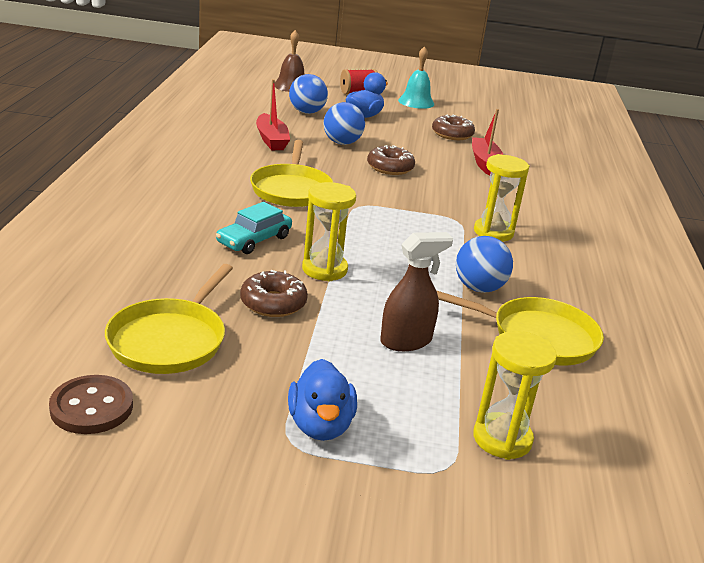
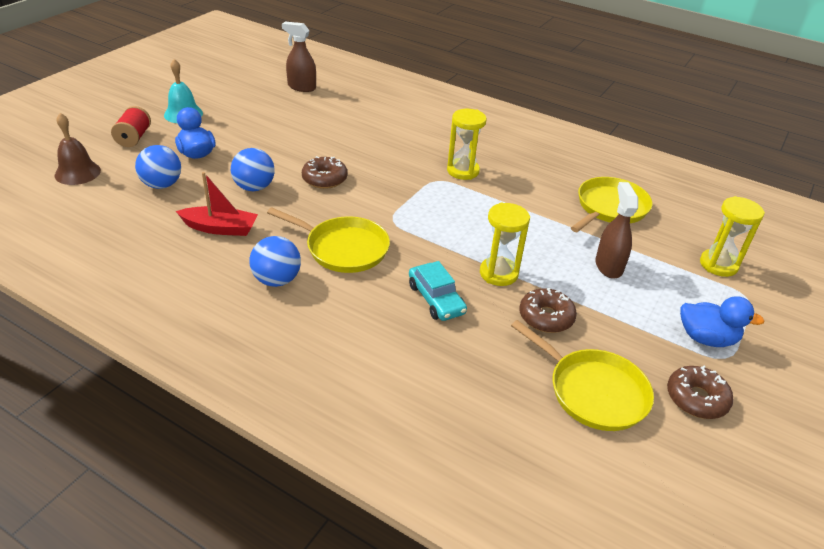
camera: 65 degrees left, 10 degrees up
brown button [49,375,133,434] -> none
brown donut [432,114,475,140] -> brown donut moved to [667,366,734,419]
blue ball [456,236,513,293] -> blue ball moved to [249,236,301,287]
red boat [472,109,503,176] -> none
none -> brown spray bottle [282,21,316,92]

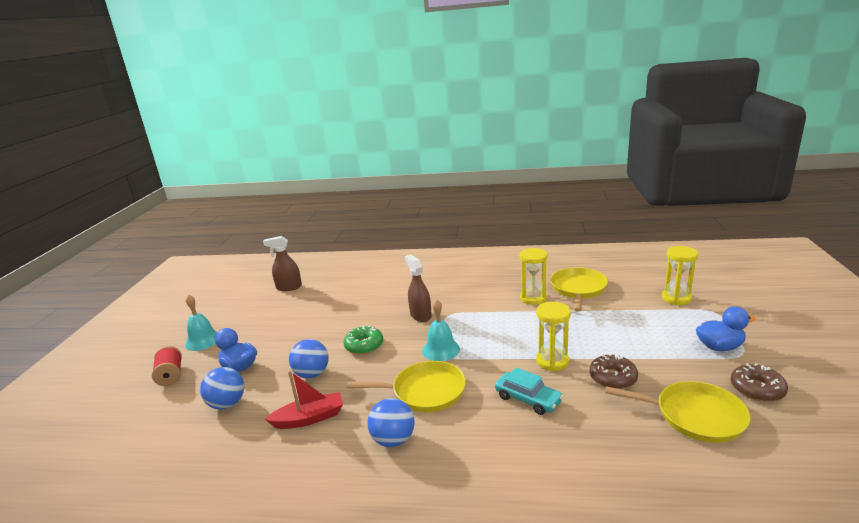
camera: 20 degrees left, 15 degrees down
brown bell [55,113,101,185] -> none
brown donut [302,156,348,189] -> green donut [344,325,383,355]
yellow hourglass [447,109,487,180] -> yellow hourglass moved to [520,248,548,305]
brown spray bottle [595,182,638,279] -> brown spray bottle moved to [405,255,432,322]
none -> turquoise bell [422,299,460,361]

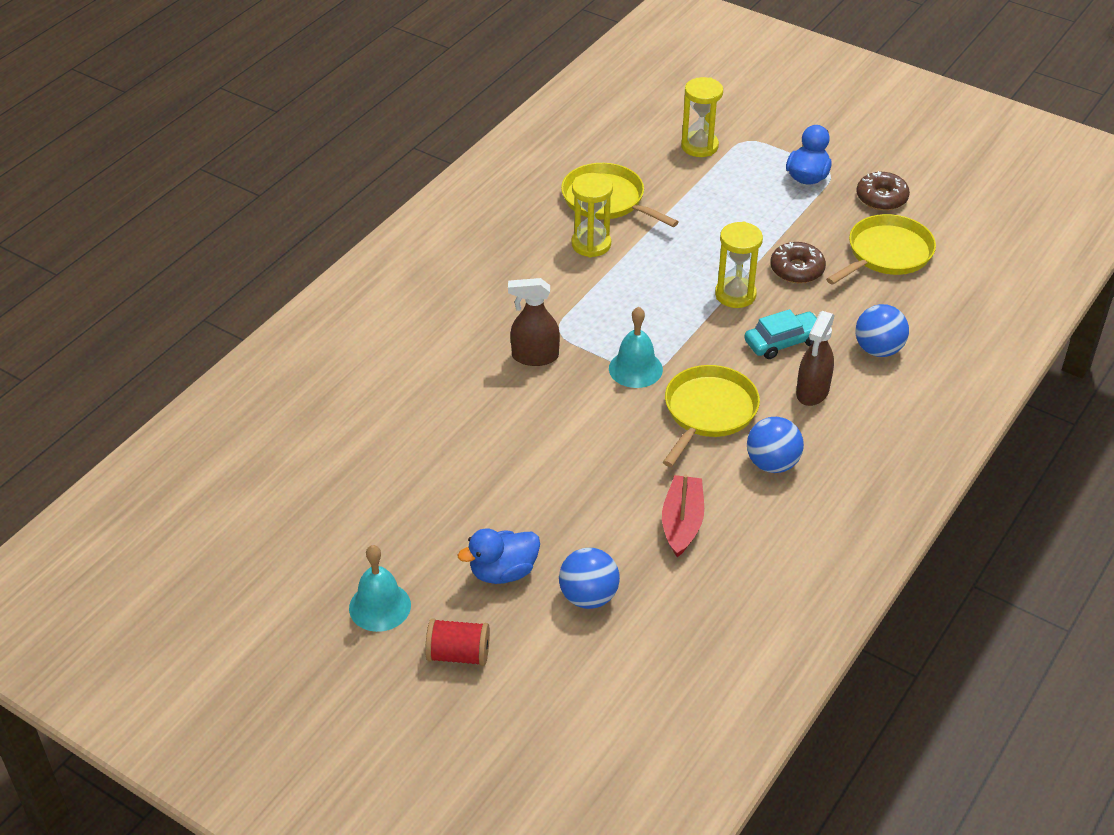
camera: 65 degrees left, 20 degrees up
brown spray bottle [263,236,302,291] -> brown spray bottle moved to [796,311,835,406]
blue ball [289,339,329,378] -> blue ball moved to [855,304,909,357]
green donut [344,325,383,355] -> none

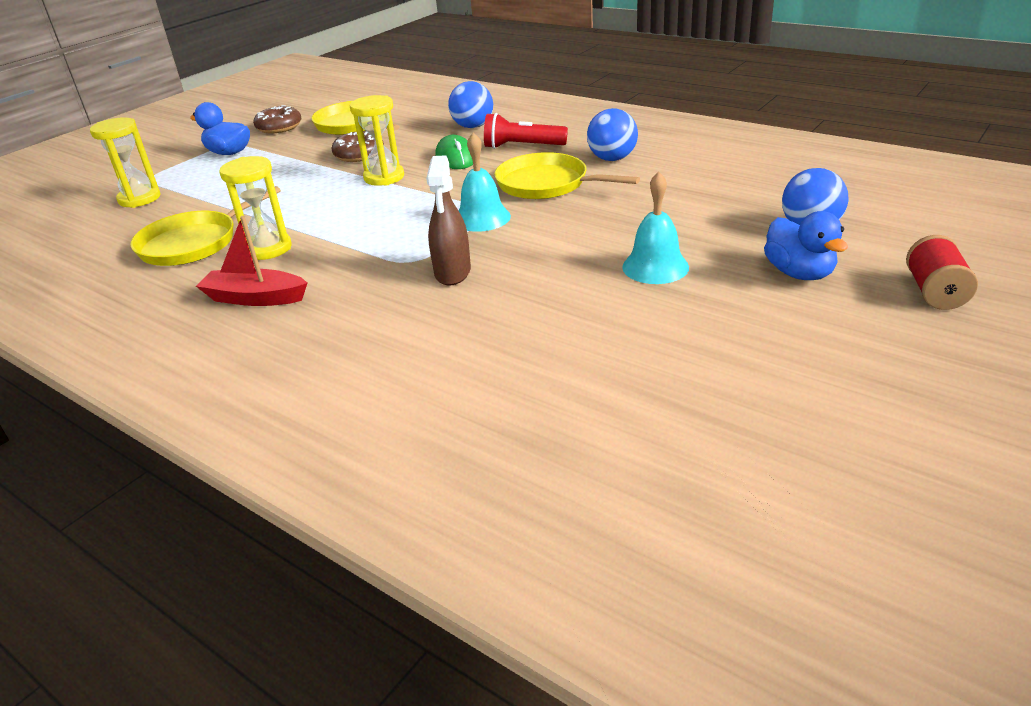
camera: 85 degrees left, 10 degrees down
turquoise bell [349,545,411,632] -> turquoise bell moved to [622,172,689,284]
red boat [662,475,704,558] -> red boat moved to [196,216,307,306]
turquoise car [744,309,817,359] -> green mouse [436,135,473,169]
brown spray bottle [796,311,835,406] -> red flashlight [484,113,568,149]

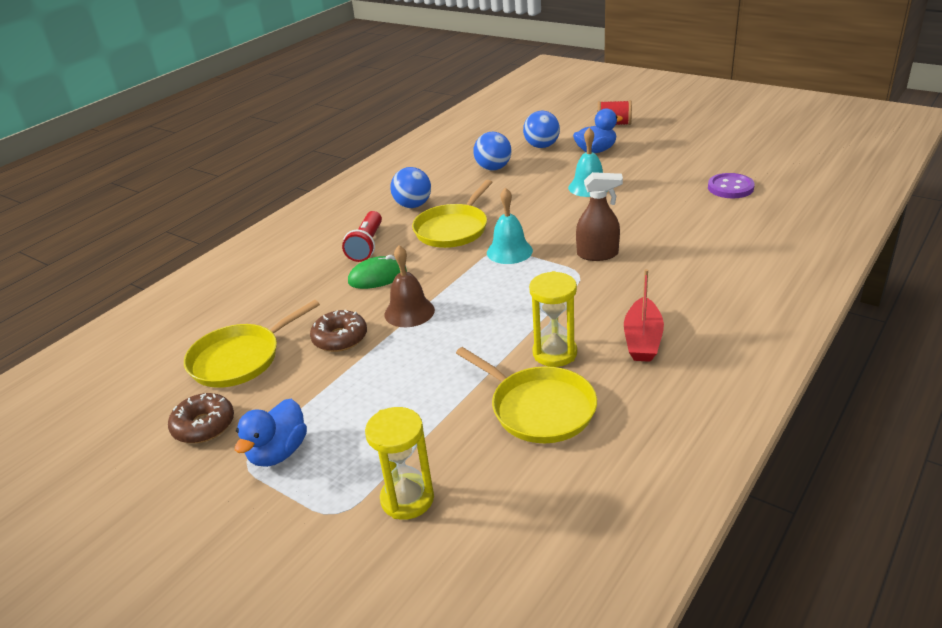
camera: 90 degrees left, 0 degrees up
yellow hourglass [350,95,404,186] -> brown bell [384,245,435,327]
blue ball [448,81,493,128] -> blue ball moved to [473,132,511,171]
none -> purple button [708,173,755,198]

